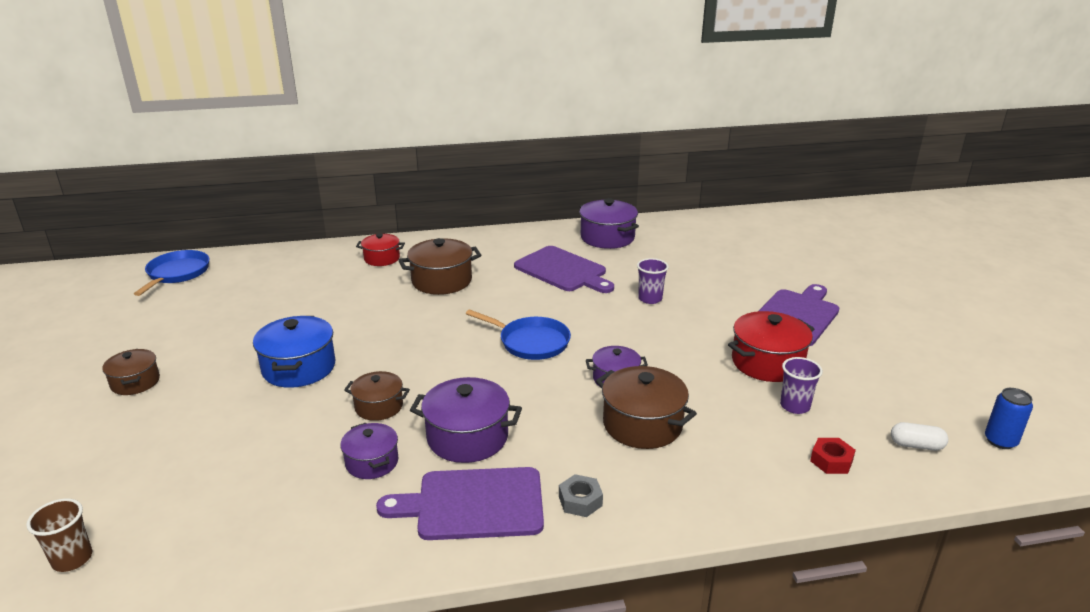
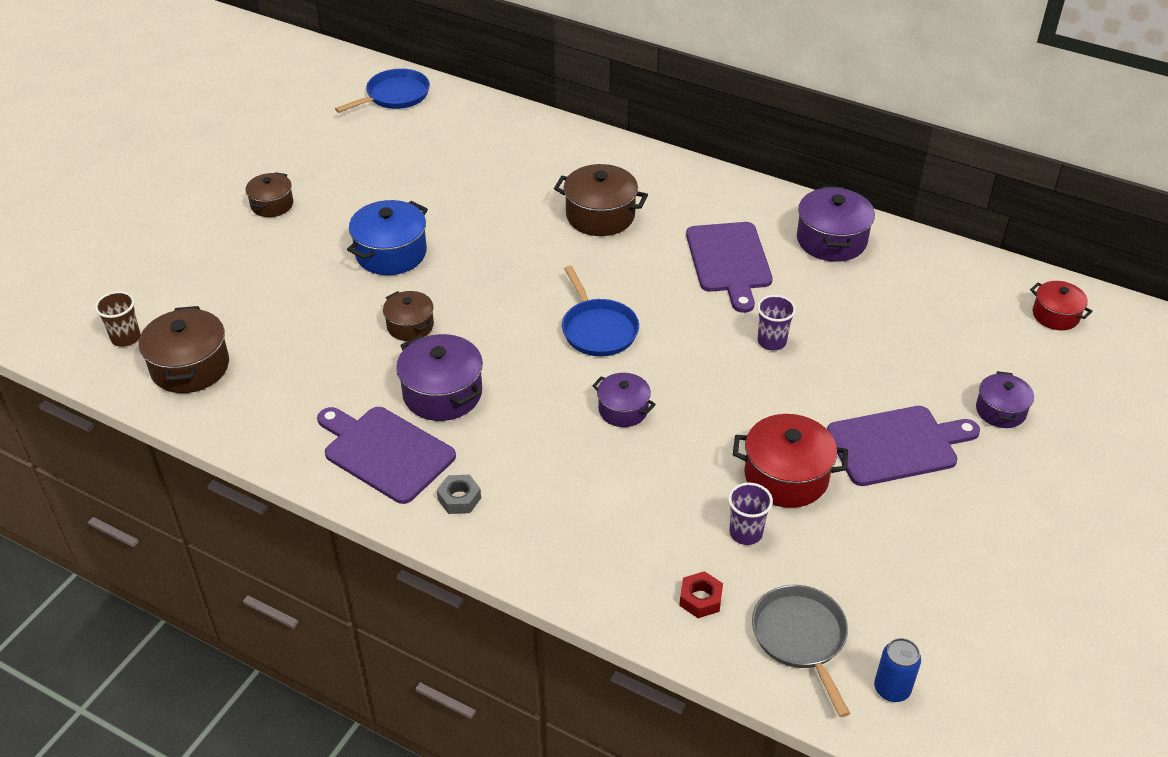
camera: 40 degrees right, 15 degrees up
purple pot [340,423,398,479] -> purple pot moved to [976,371,1034,428]
red pot [356,234,405,266] -> red pot moved to [1030,281,1093,330]
brown pot [596,366,697,449] -> brown pot moved to [139,306,229,393]
white capsule [891,422,948,451] -> grey pan [752,585,850,717]

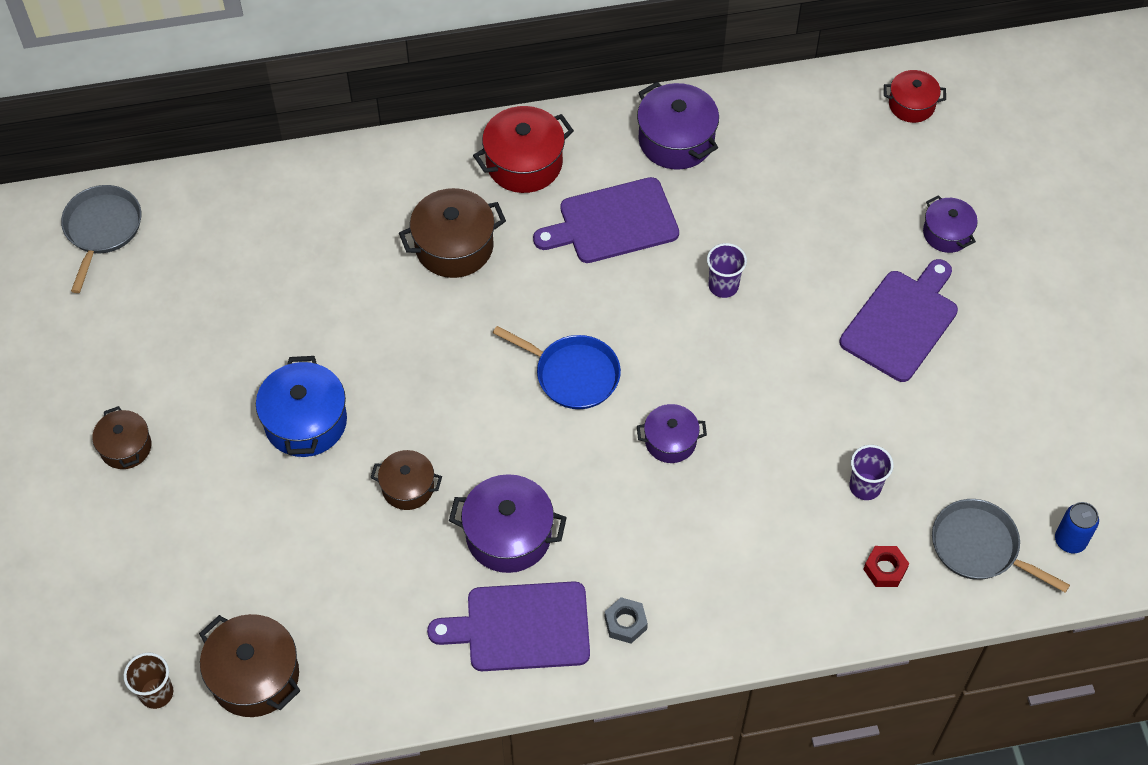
camera: 40 degrees left, 15 degrees up
blue pan [335,68,430,113] -> grey pan [61,185,141,293]
purple cutting board [686,222,773,313] -> purple cutting board turned 120 degrees clockwise [533,177,679,263]
red pot [733,414,848,508] -> red pot moved to [473,106,574,193]

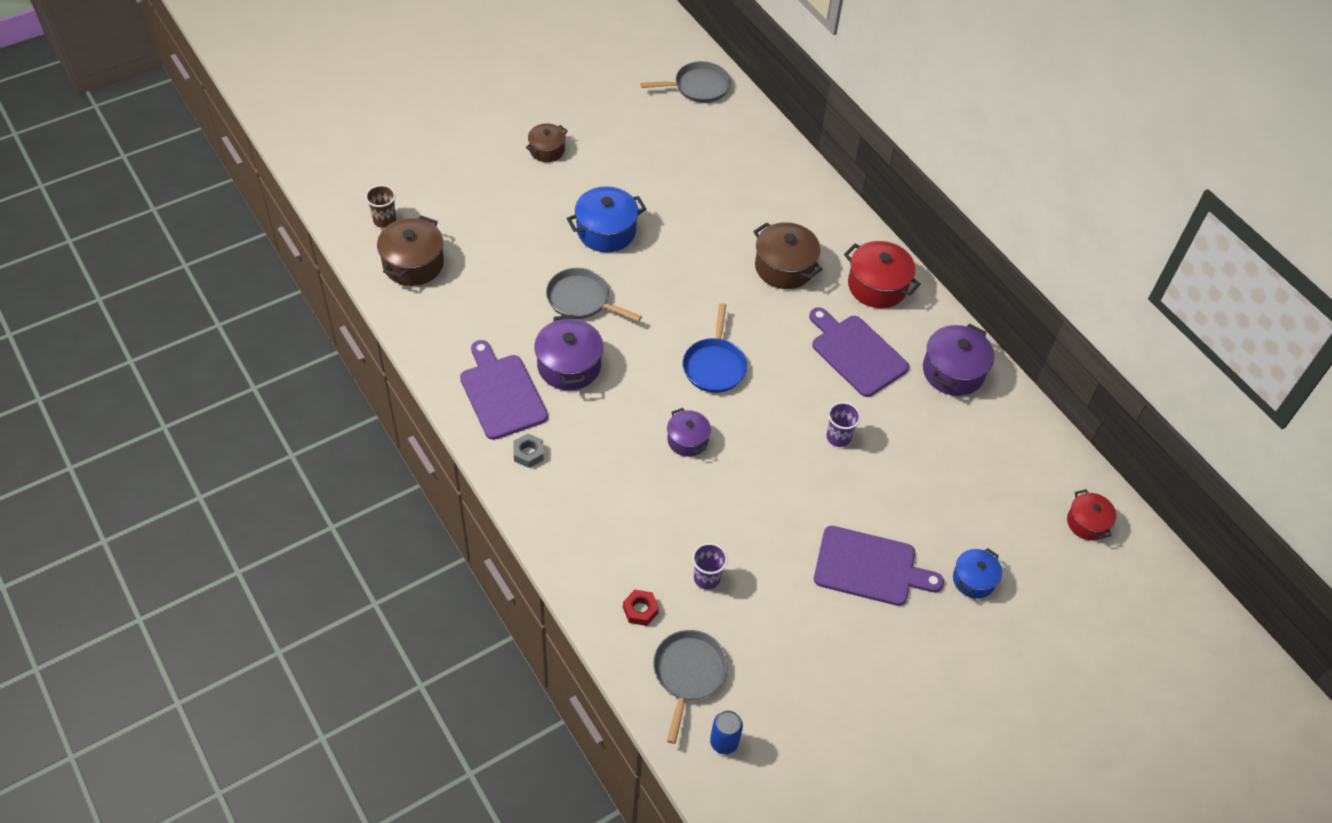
camera: 65 degrees right, 5 degrees down
brown pot [370,450,442,510] -> grey pan [546,268,642,322]
purple pot [923,195,978,253] -> blue pot [953,548,1002,598]

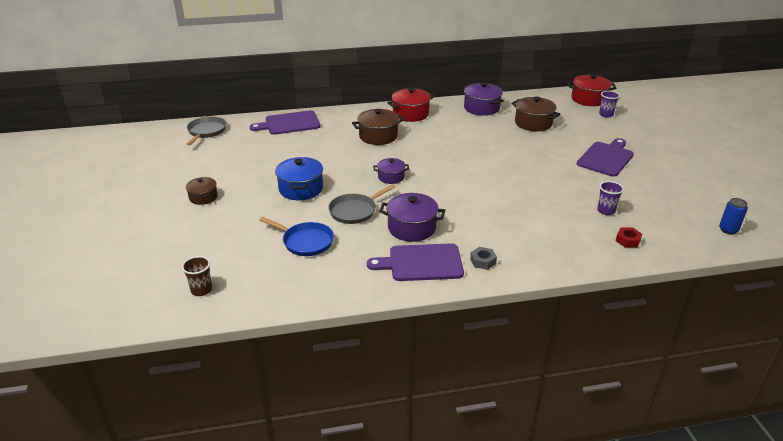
camera: 65 degrees left, 20 degrees down
brown pot [377,216,444,286] -> brown pot moved to [512,96,560,131]
grey pan [653,630,728,744] -> none
purple pot [667,408,711,457] -> purple pot moved to [373,158,409,184]
blue pan [683,303,747,393] -> blue pan moved to [260,217,334,256]
purple cutting board [809,307,909,397] -> purple cutting board moved to [250,110,321,135]
purple cup [827,402,861,447] -> purple cup moved to [599,91,620,118]
blue pot [953,548,1002,598] -> none
red pot [1067,489,1116,540] -> red pot [567,74,616,106], size x1.61

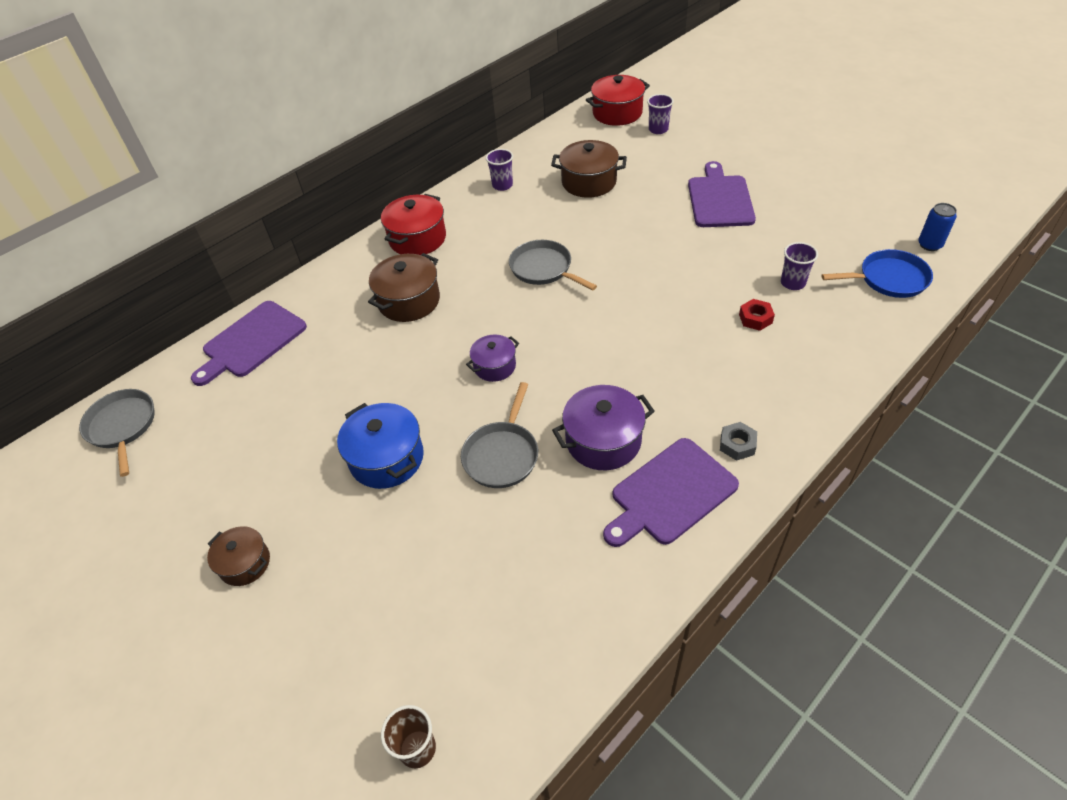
camera: 30 degrees left, 15 degrees up
blue pan [260,217,334,256] -> blue pan moved to [821,249,933,298]
purple pot [463,82,504,116] -> purple cup [486,149,513,191]
red nut [616,227,642,248] -> red nut moved to [739,299,775,331]
none -> grey pan [509,240,597,290]

